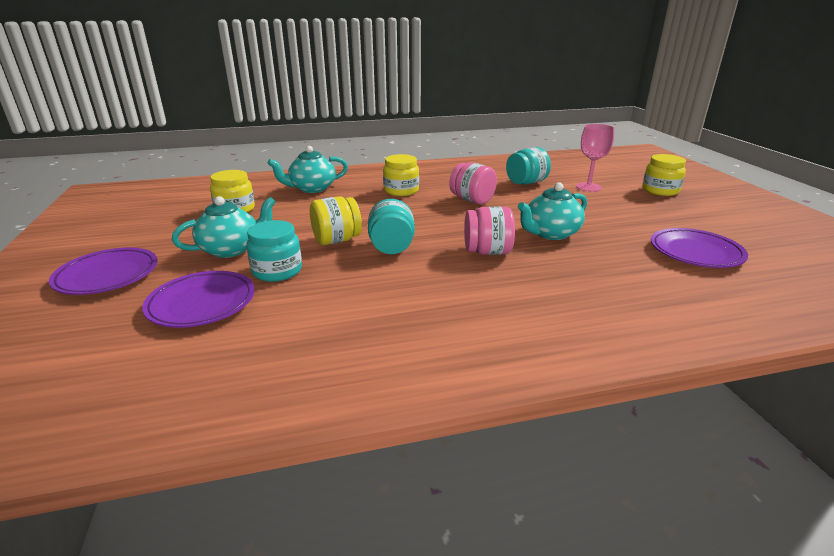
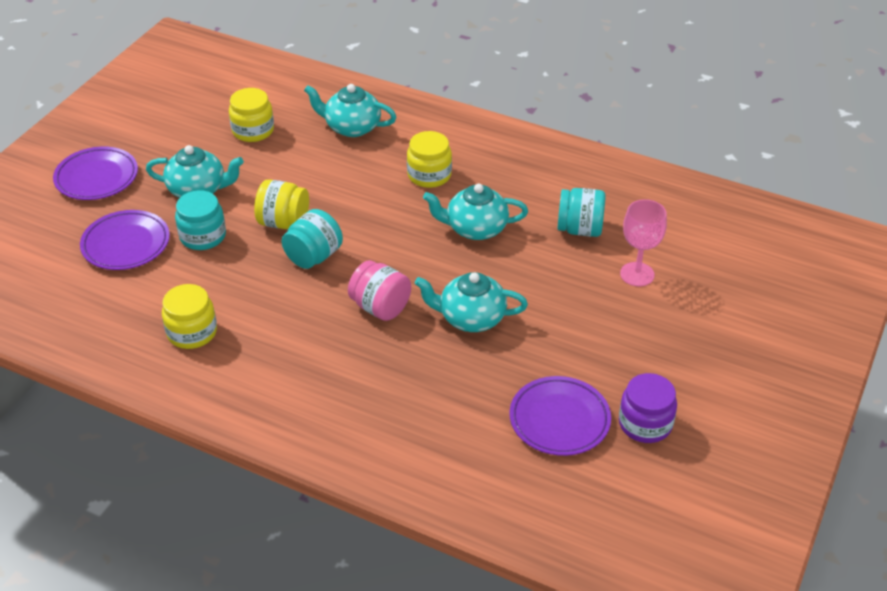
camera: 40 degrees right, 15 degrees up
pink jar [449,163,497,204] -> turquoise teapot [423,184,528,240]
yellow jar [642,154,686,196] -> yellow jar moved to [162,284,217,349]
none -> purple jar [619,373,677,443]

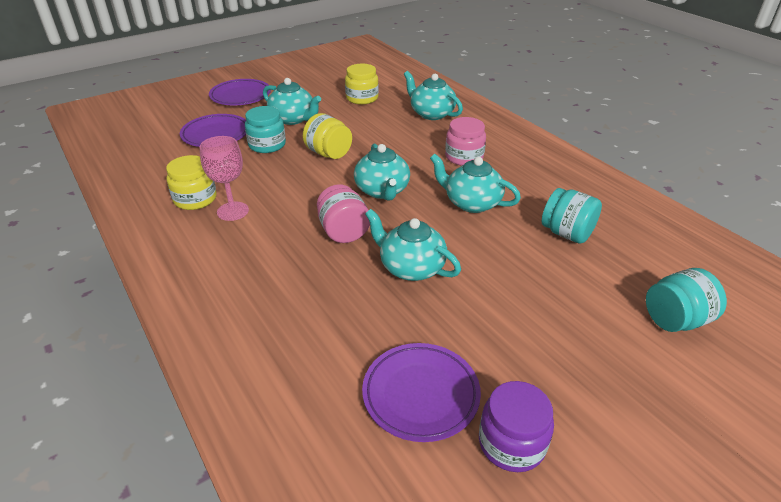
camera: 30 degrees right, 5 degrees down
turquoise jar [281,209,343,269] -> turquoise jar moved to [646,268,727,332]
yellow jar [407,131,452,188] -> pink jar [445,117,486,166]
pink goblet [620,199,667,286] -> pink goblet moved to [199,136,249,221]
none -> turquoise teapot [354,144,410,201]

